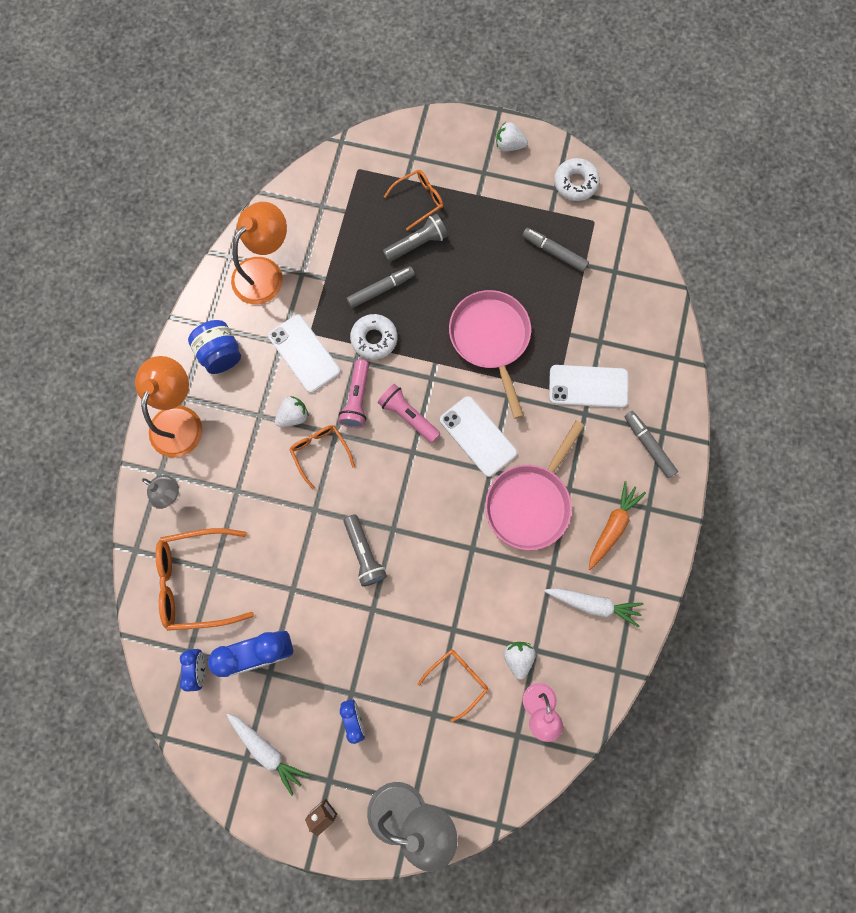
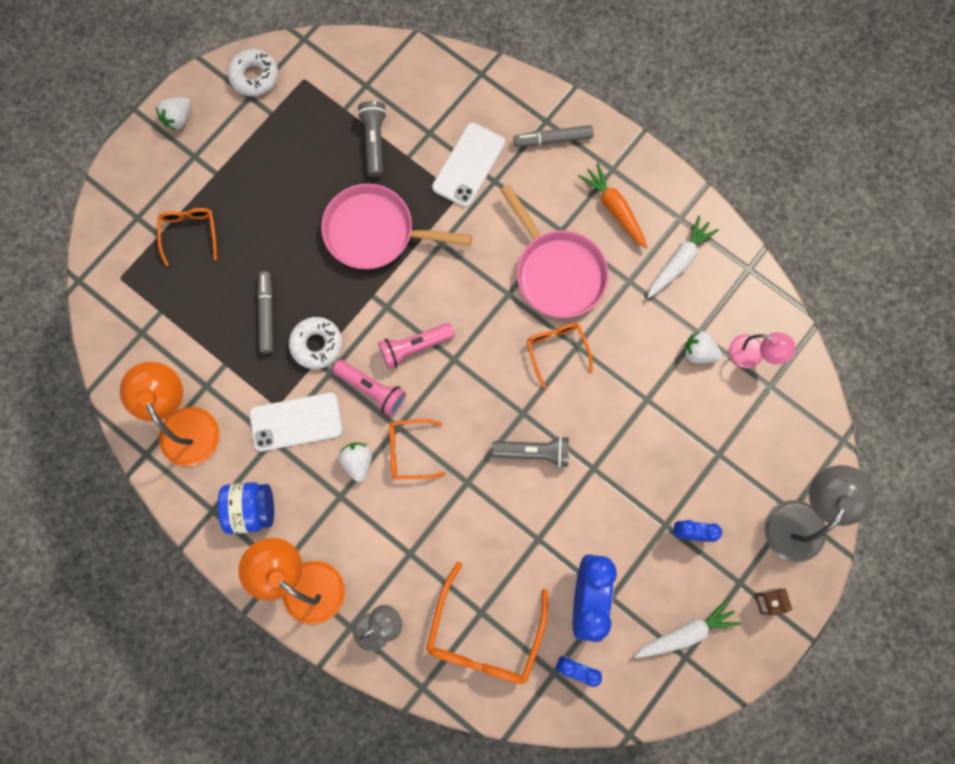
camera: 65 degrees left, 0 degrees up
grey flashlight [383,214,448,262] -> grey flashlight moved to [357,101,387,177]
orange glasses [418,650,488,722] -> orange glasses moved to [527,323,593,389]
white phone [440,396,517,477] -> none
grey marker [522,228,589,272] -> none

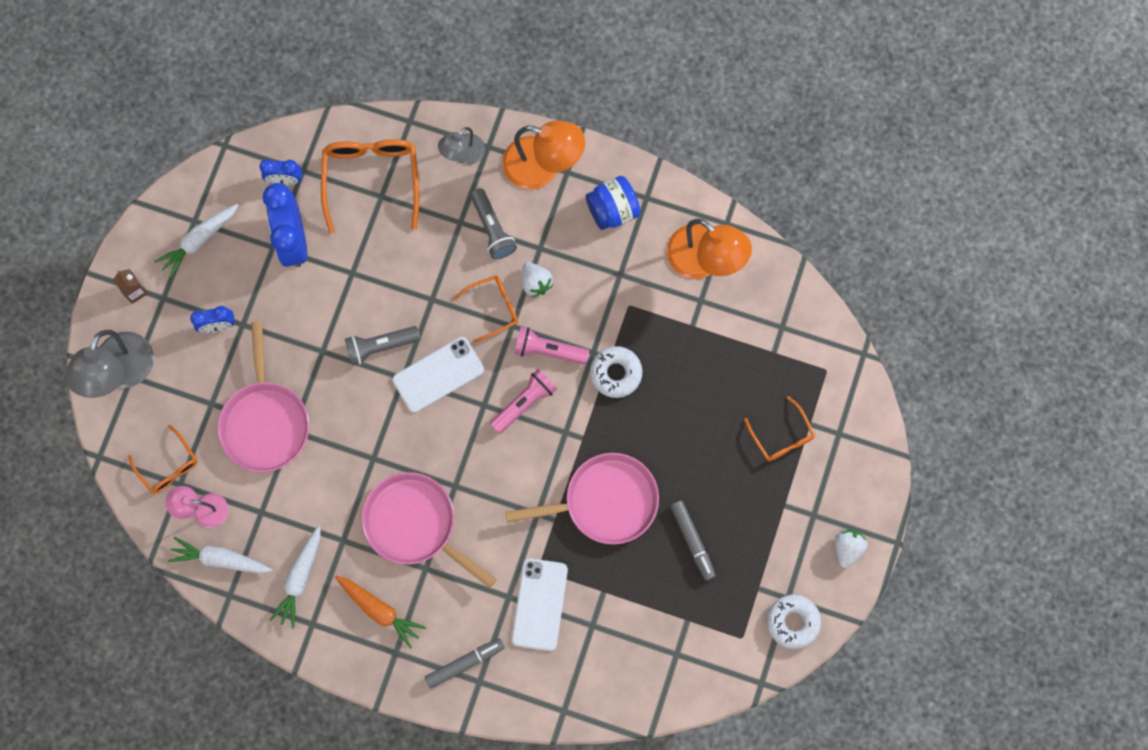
camera: 160 degrees right, 0 degrees up
white phone [249,393,343,452] -> white phone moved to [392,337,484,413]
grey marker [257,271,273,353] -> grey marker moved to [670,500,716,581]
grey flashlight [357,101,387,177] -> grey flashlight moved to [470,188,517,259]
orange glasses [527,323,593,389] -> orange glasses moved to [128,425,197,494]
white strawberry [684,331,722,363] -> none
none -> white carrot [168,537,272,573]
none -> pink pan [218,321,309,472]

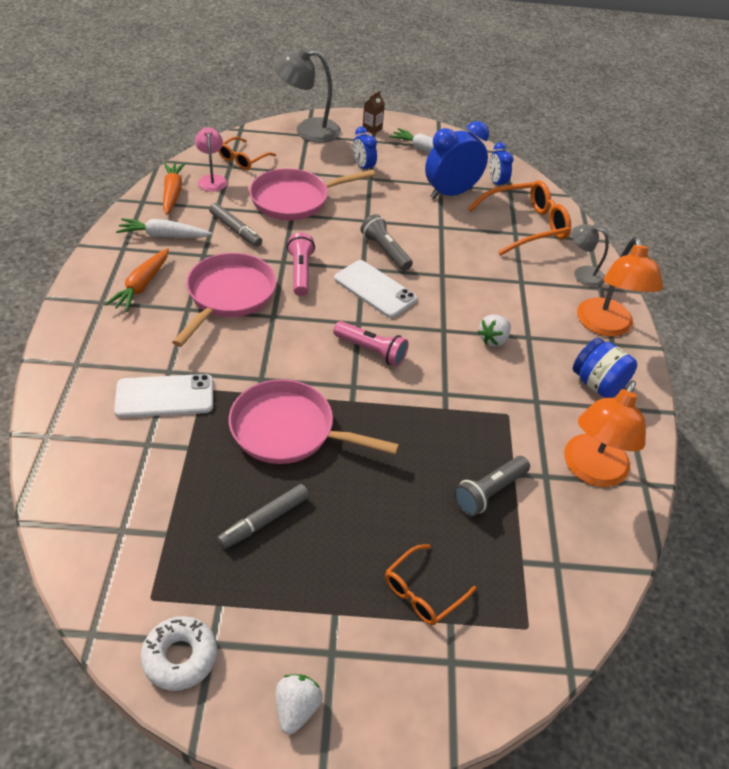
camera: 70 degrees right, 30 degrees down
white carrot [168,537,272,573] -> orange carrot [163,162,185,215]
grey marker [425,638,505,689] -> grey marker moved to [209,203,262,247]
orange glasses [454,275,518,343] -> none
grey flashlight [470,188,517,259] -> grey flashlight moved to [453,456,530,516]
pink pan [505,453,659,545] -> pink pan turned 135 degrees clockwise [229,379,399,464]
pink flashlight [514,327,589,364] -> pink flashlight moved to [287,233,315,296]
white donut [590,346,642,398] -> none
white strawberry [835,530,868,568] -> white strawberry turned 75 degrees counterclockwise [276,674,323,734]

